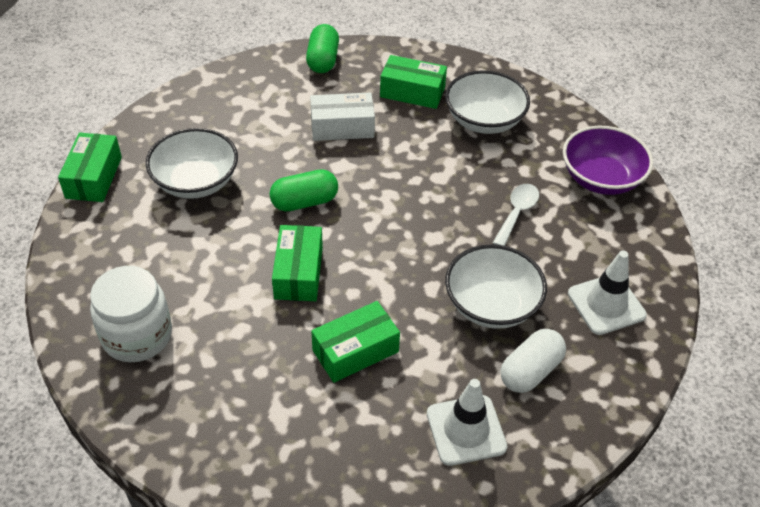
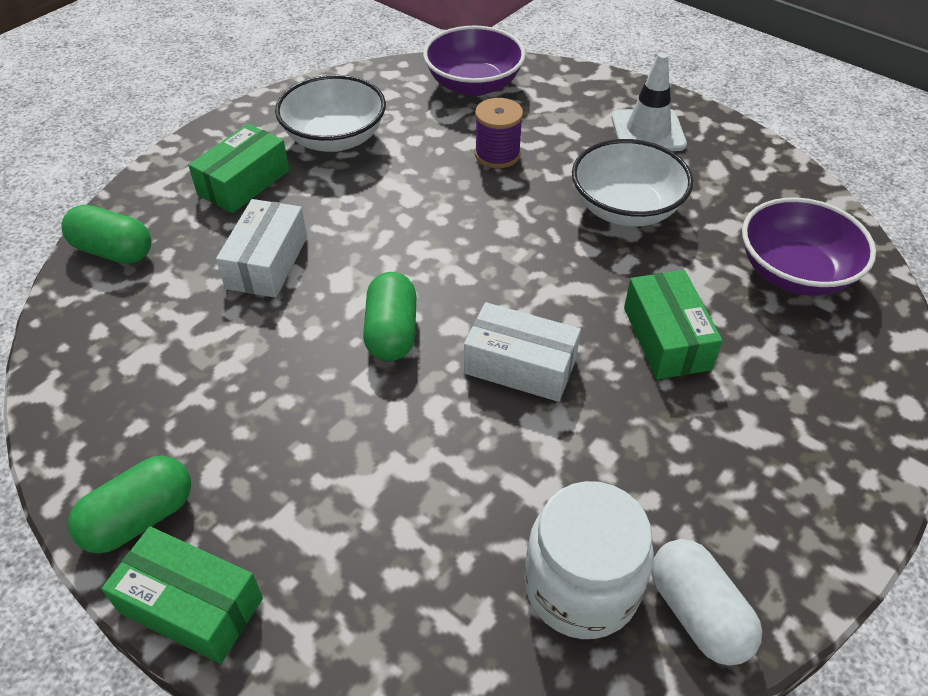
camera: 70 degrees left, 0 degrees up
white bowl [146,128,238,199] -> none
green box [272,225,323,301] -> white box [464,302,581,402]
white traffic cone [427,379,507,466] -> purple bowl [742,197,876,296]
white spoon [493,184,539,246] -> purple spool [475,98,523,168]
white capsule [501,329,566,393] -> white capsule moved to [651,539,762,666]
none -> green capsule [68,456,191,553]

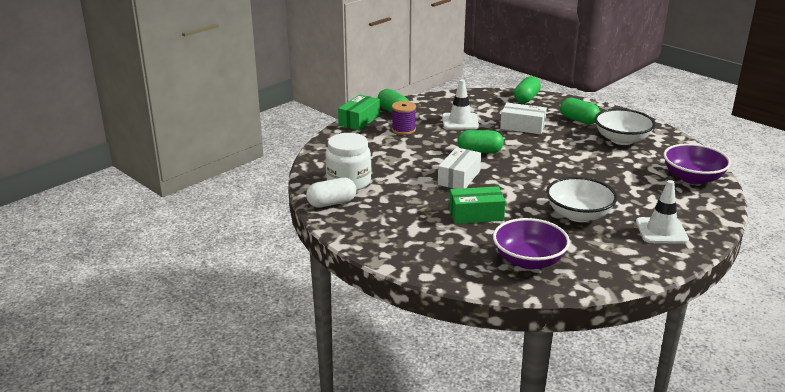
camera: 95 degrees right, 20 degrees down
green box [188,124,289,213] -> green capsule [560,98,600,125]
purple spool [475,98,523,168] -> purple spool moved to [392,101,416,135]
none -> white traffic cone [442,79,479,129]

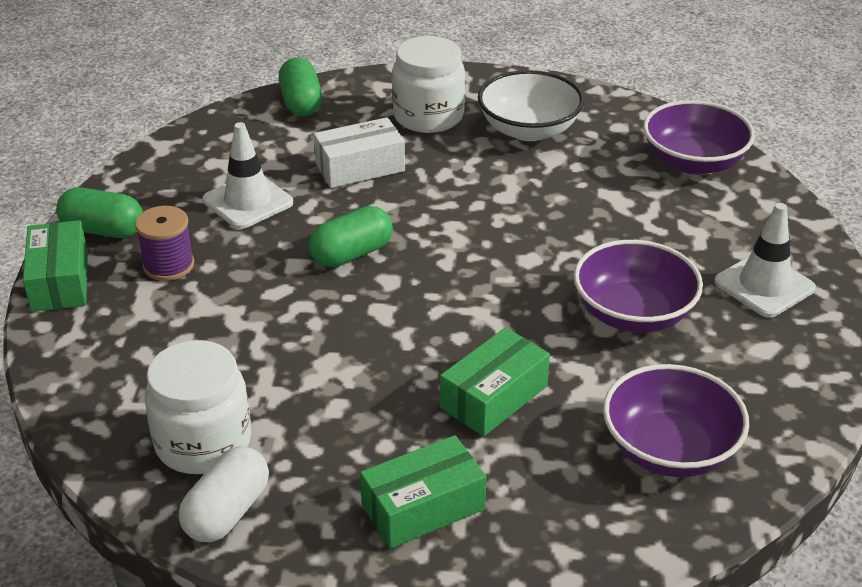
camera: 40 degrees left, 10 degrees up
white box [438,147,481,189] -> none
white bowl [546,177,617,222] -> purple bowl [574,240,703,333]
green capsule [560,98,600,125] -> white jar [392,36,465,133]
none -> green box [360,435,487,549]

